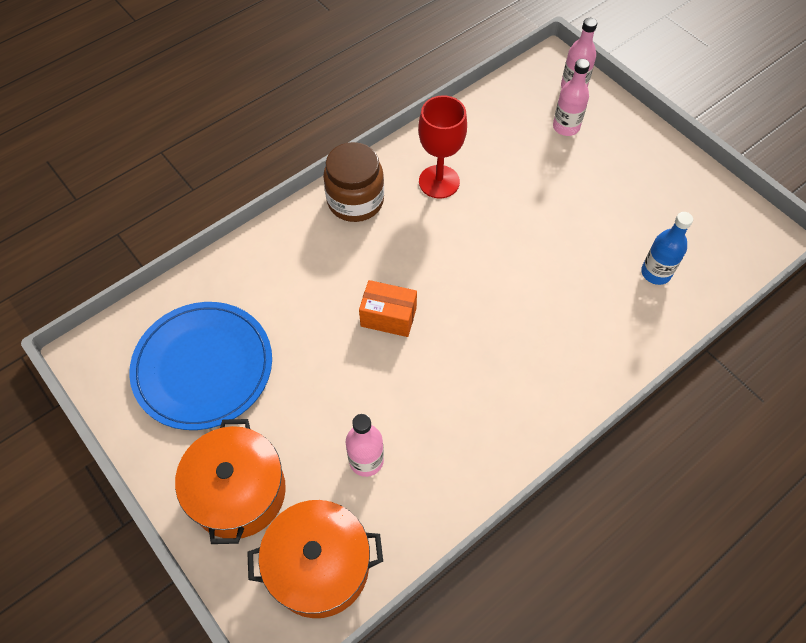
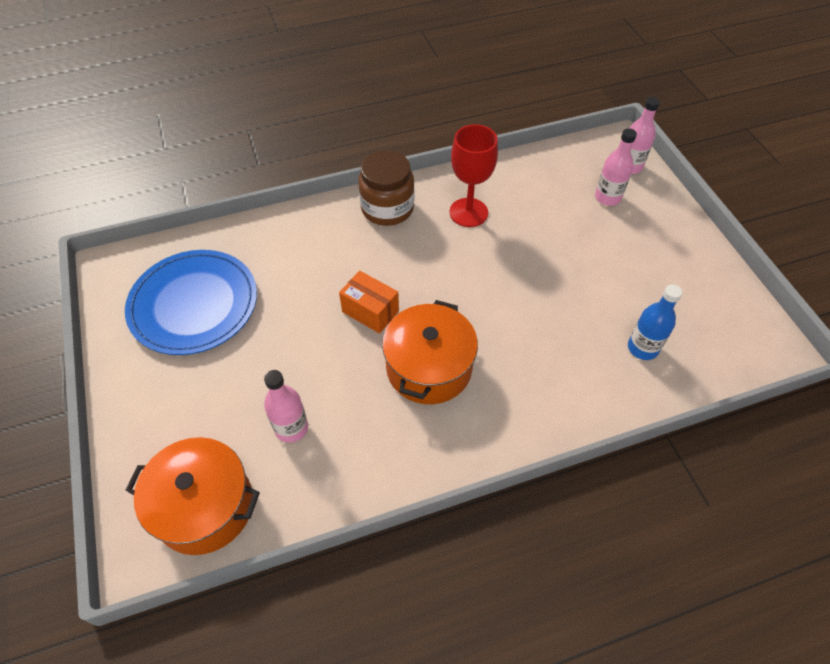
camera: 20 degrees right, 5 degrees down
orange pot [175,419,286,544] -> orange pot moved to [382,300,478,404]

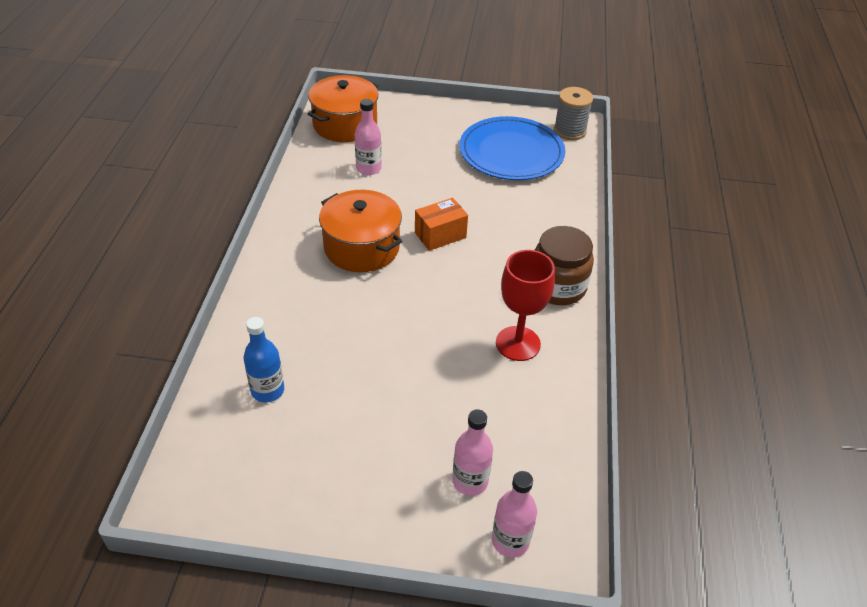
camera: 115 degrees right, 10 degrees down
none -> grey spool [554,87,593,140]

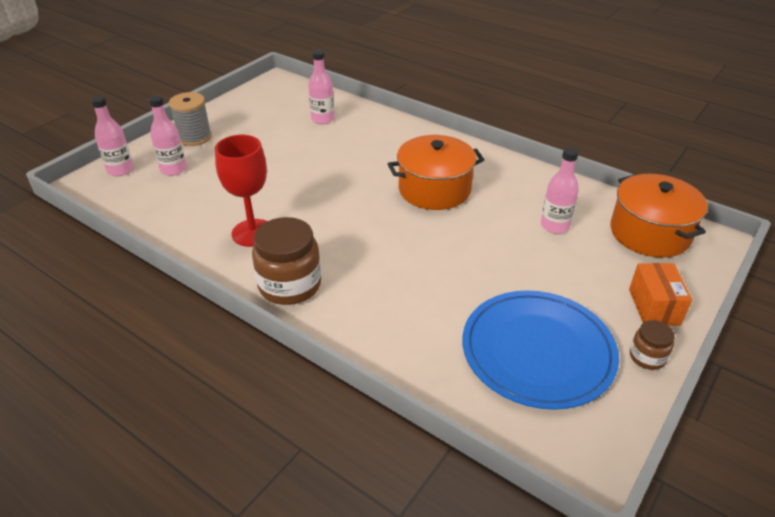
camera: 120 degrees right, 5 degrees down
blue bottle [244,317,284,402] -> pink bottle [308,50,335,124]
orange box [415,198,468,251] -> orange box moved to [629,263,692,326]
grey spool [554,87,593,140] -> grey spool moved to [169,92,212,146]
none -> brown jar [630,320,675,370]

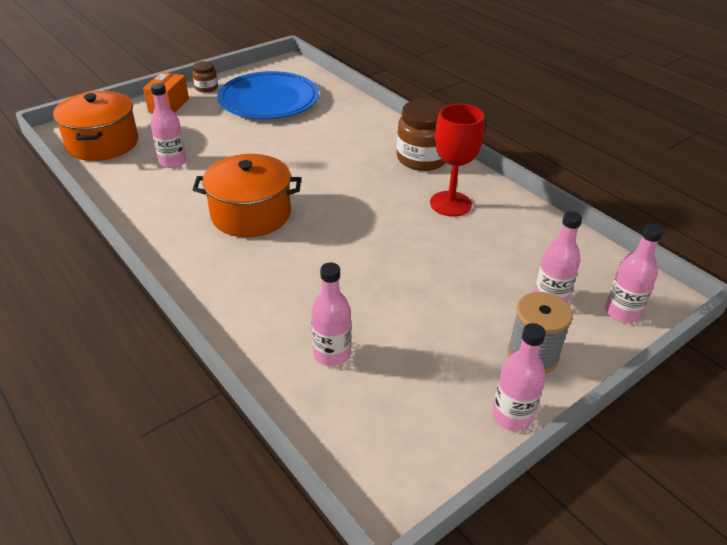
camera: 165 degrees left, 0 degrees up
none -> pink bottle [492,323,546,431]

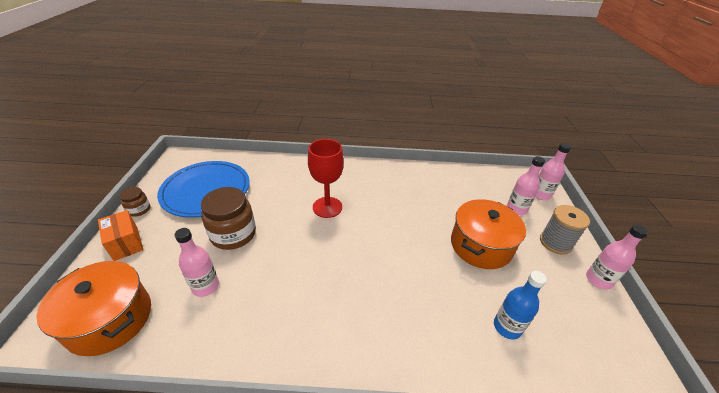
camera: 50 degrees left, 0 degrees up
orange pot [193,154,301,237] -> orange pot moved to [451,199,526,269]
pink bottle [311,262,351,366] -> blue bottle [494,271,547,339]
brown jar [397,99,447,171] -> brown jar moved to [201,187,256,250]
red goblet [430,104,485,217] -> red goblet moved to [308,139,344,218]

